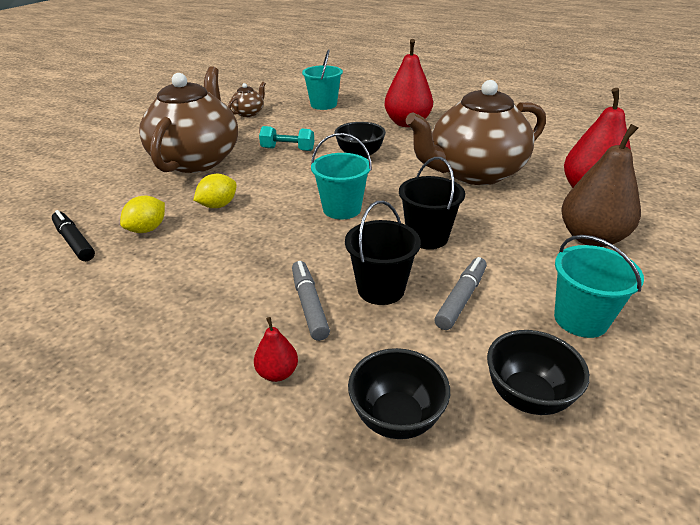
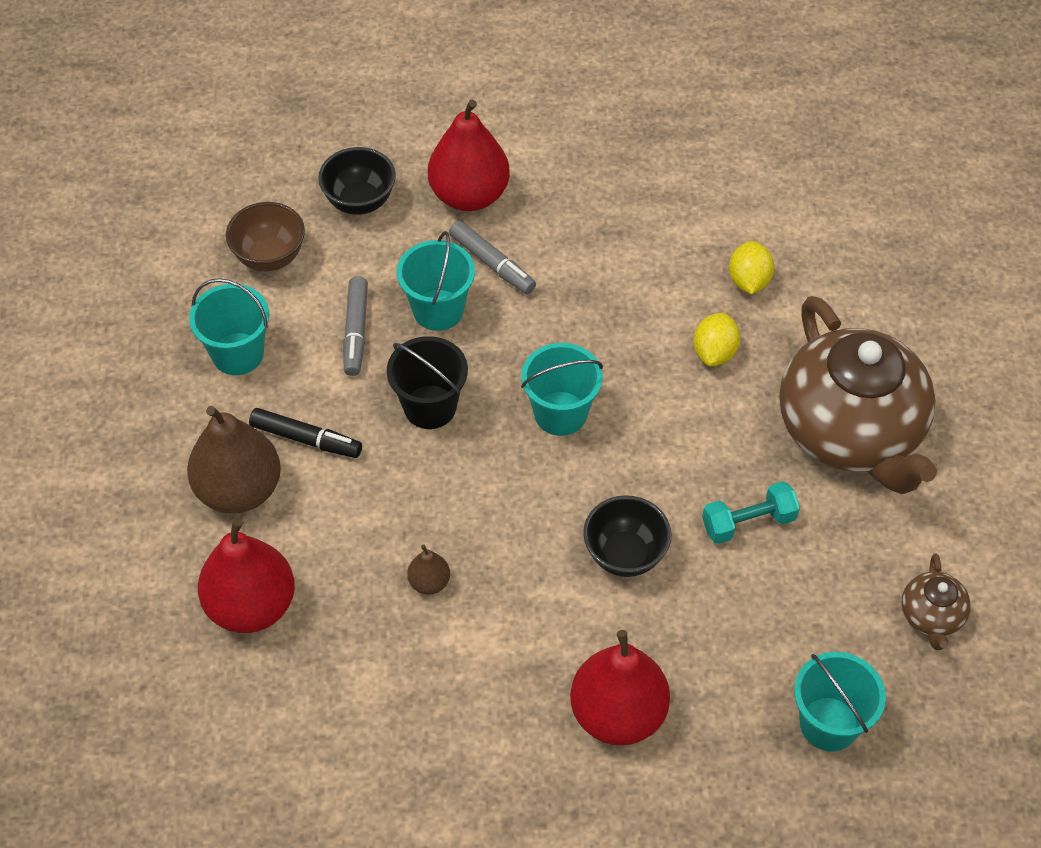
camera: 150 degrees right, 20 degrees up
black marker [52,210,95,261] -> black marker moved to [249,408,362,458]
red pear [254,317,298,382] -> red pear [428,99,510,211], size x2.20
black bucket [345,201,421,305] -> turquoise bucket [397,231,475,331]
brown teapot [405,80,546,185] -> brown pear [407,544,450,594]
black bowl [487,330,590,415] -> brown bowl [226,202,305,271]

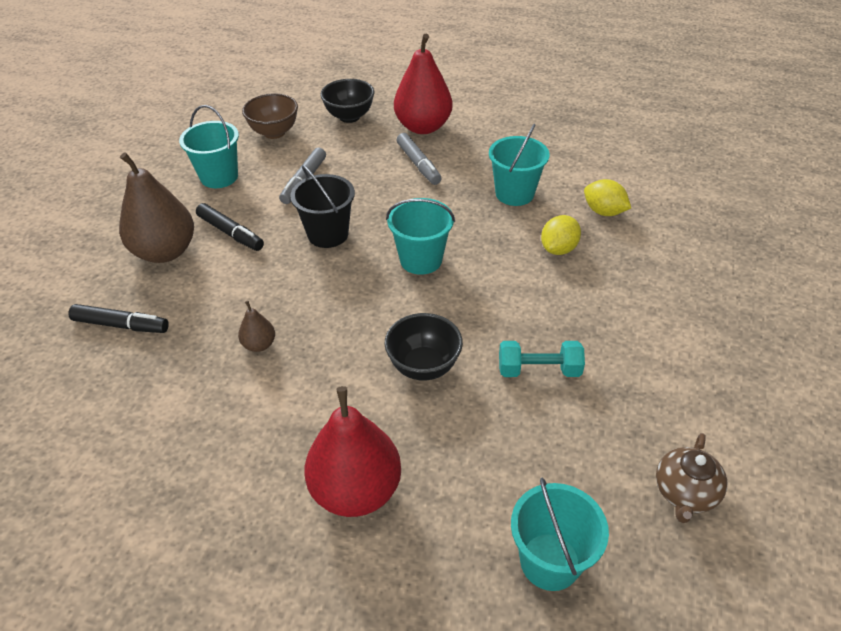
camera: 20 degrees right, 10 degrees down
red pear [198,519,295,633] -> black marker [68,304,169,333]
turquoise bucket [397,231,475,331] -> turquoise bucket moved to [489,124,550,206]
yellow lemon [729,241,774,294] -> yellow lemon turned 75 degrees counterclockwise [584,179,631,216]
brown teapot [779,296,937,494] -> none

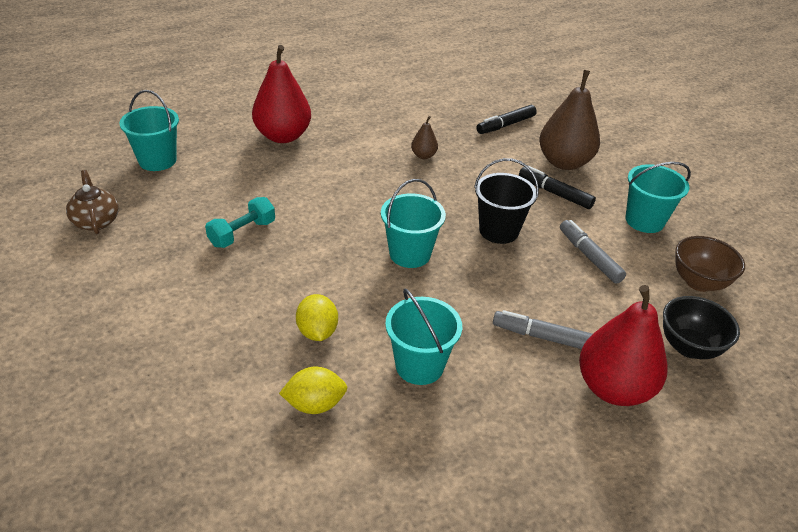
camera: 130 degrees right, 5 degrees down
black marker [196,203,264,251] -> black marker turned 45 degrees clockwise [519,166,596,209]
black bowl [384,313,463,380] -> none

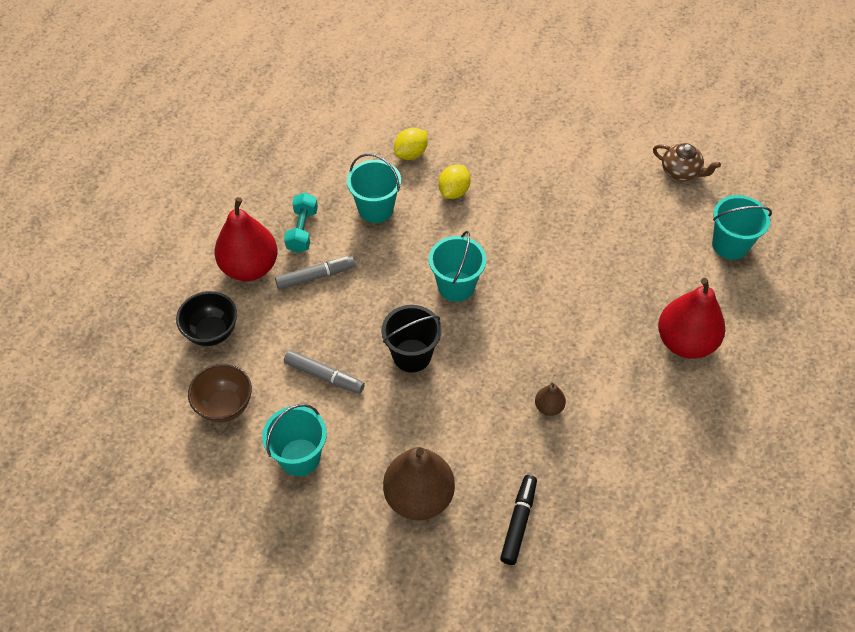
camera: 145 degrees right, 15 degrees up
turquoise dumbbell [205,197,275,248] -> turquoise dumbbell moved to [284,193,318,253]
yellow lemon [296,294,338,341] -> yellow lemon turned 75 degrees clockwise [438,165,470,199]
black marker [519,166,596,209] -> none

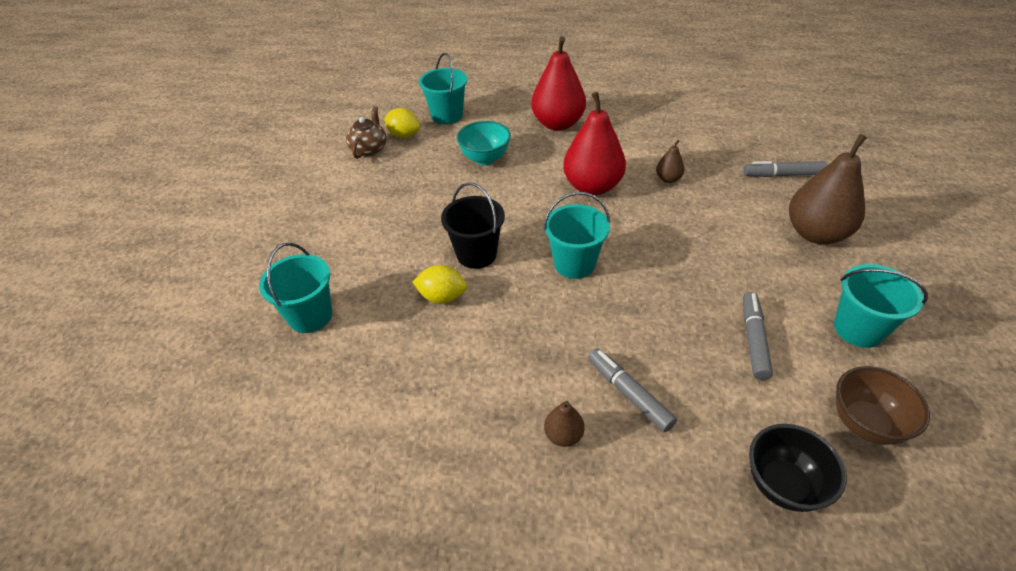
camera: 105 degrees left, 10 degrees down
red pear [215,197,278,281] -> red pear moved to [563,92,626,195]
turquoise dumbbell [284,193,318,253] -> brown pear [544,401,584,447]
turquoise bucket [347,153,401,223] -> turquoise bucket moved to [259,243,332,333]
black bucket [381,305,442,373] -> black bucket moved to [441,182,505,269]
yellow lemon [394,128,428,160] -> yellow lemon moved to [384,108,420,138]
black marker [500,475,537,565] -> grey marker [743,161,827,177]
none -> turquoise bowl [457,121,511,165]

